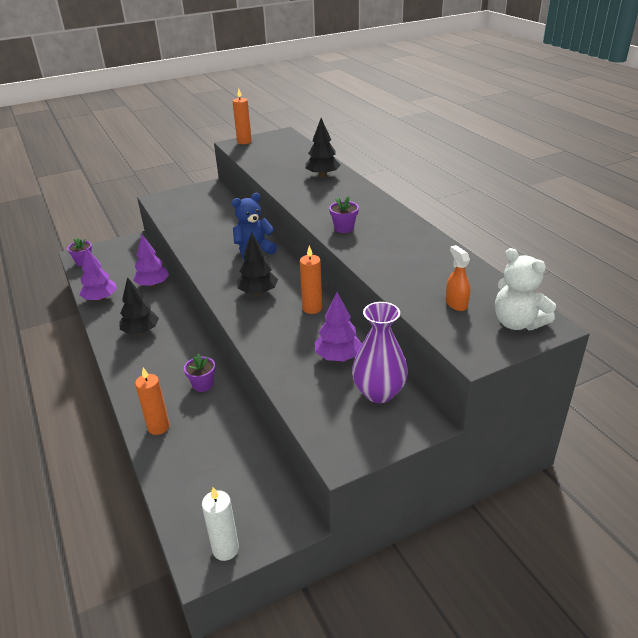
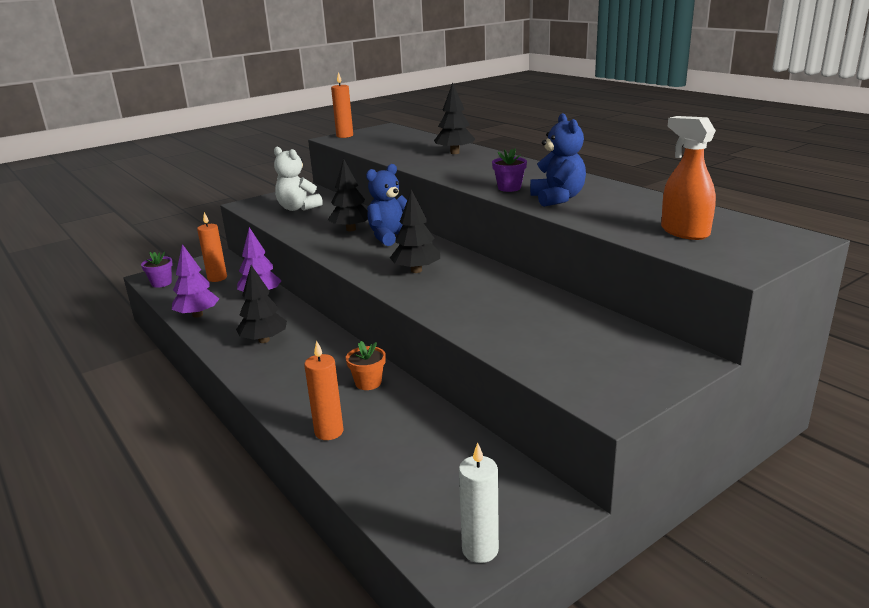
camera: 10 degrees left, 10 degrees down
purple flower pot [184,354,215,392] -> orange flower pot [346,341,386,390]
orange candle [300,245,322,314] -> orange candle moved to [197,212,227,282]
purple tree [315,292,362,361] -> none
purple vase [352,302,408,403] -> none
orange spray bottle [446,245,470,311] -> orange spray bottle [661,116,716,240], size x1.58
white teddy bear [495,248,556,330] -> white teddy bear moved to [274,147,323,211]
none -> black tree [328,159,368,231]
none -> blue teddy bear [530,113,586,207]

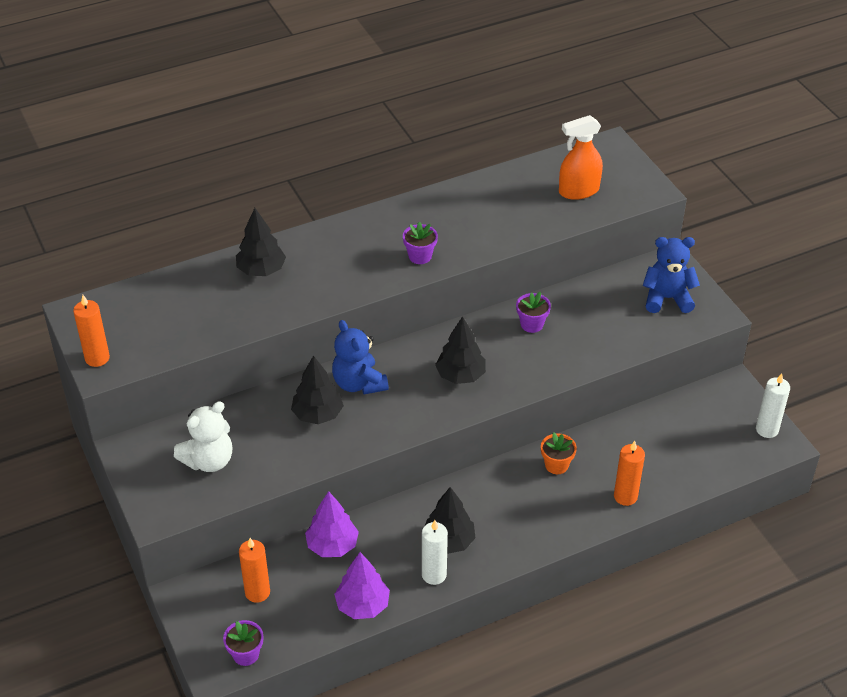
camera: 80 degrees left, 20 degrees up
blue teddy bear [530,113,586,207] -> blue teddy bear moved to [643,237,700,313]
none -> white candle [422,520,448,585]
none -> purple flower pot [516,292,551,333]

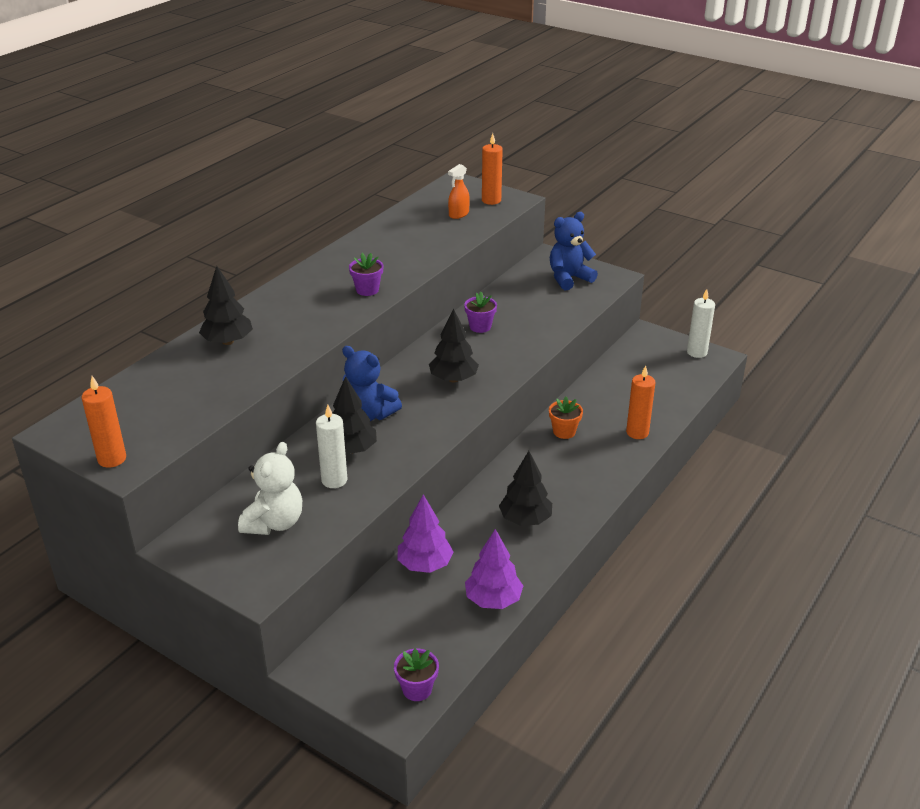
camera: 30 degrees left, 10 degrees down
orange candle [239,538,270,603] -> orange candle moved to [482,133,503,205]
white candle [422,520,448,585] -> white candle moved to [316,405,347,488]
orange spray bottle [559,115,603,200] -> orange spray bottle [448,164,470,219], size x0.63

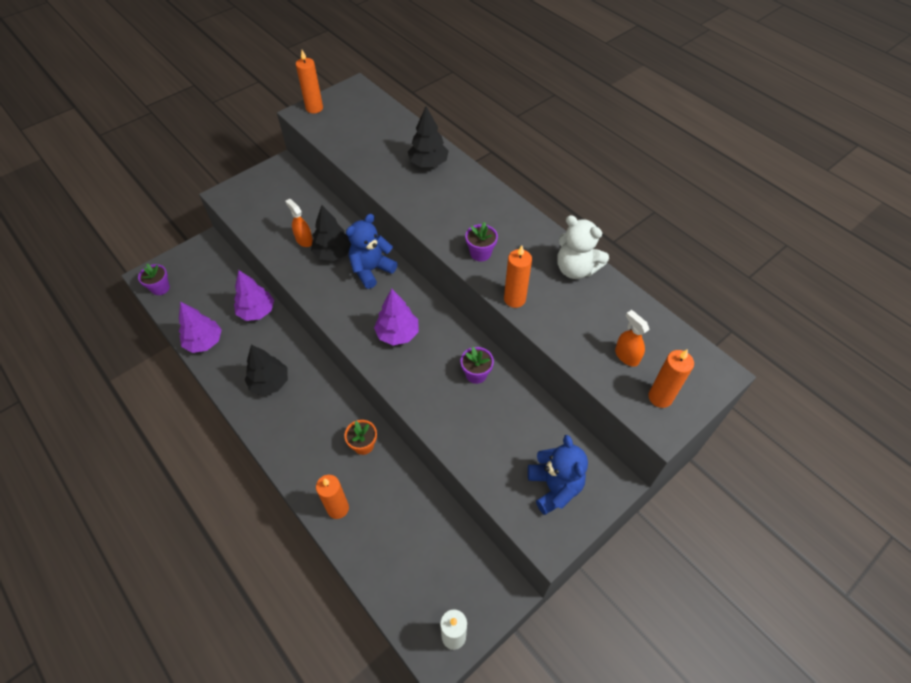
camera: 105 degrees right, 20 degrees up
white teddy bear [238,442,302,535] -> white teddy bear moved to [557,215,609,279]
white candle [316,405,347,488] -> orange spray bottle [285,199,313,247]
black tree [429,308,479,382] -> purple tree [374,289,419,345]
none -> orange candle [504,245,532,308]

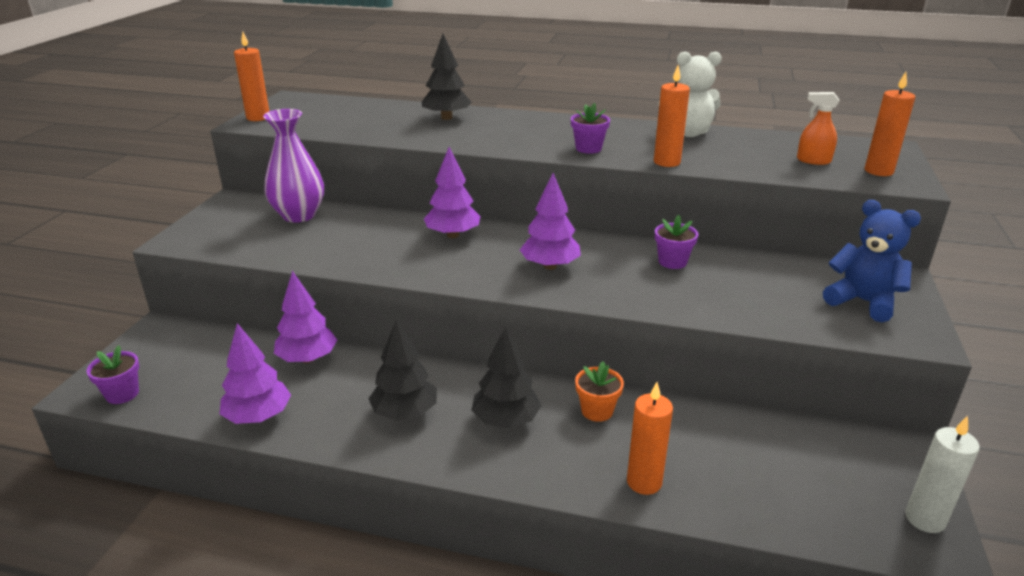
camera: 35 degrees left, 25 degrees down
orange spray bottle [285,199,313,247] -> none
black tree [311,205,351,261] -> black tree moved to [471,326,541,428]
blue teddy bear [346,214,398,289] -> purple tree [424,147,481,238]
none -> purple vase [263,109,324,223]

